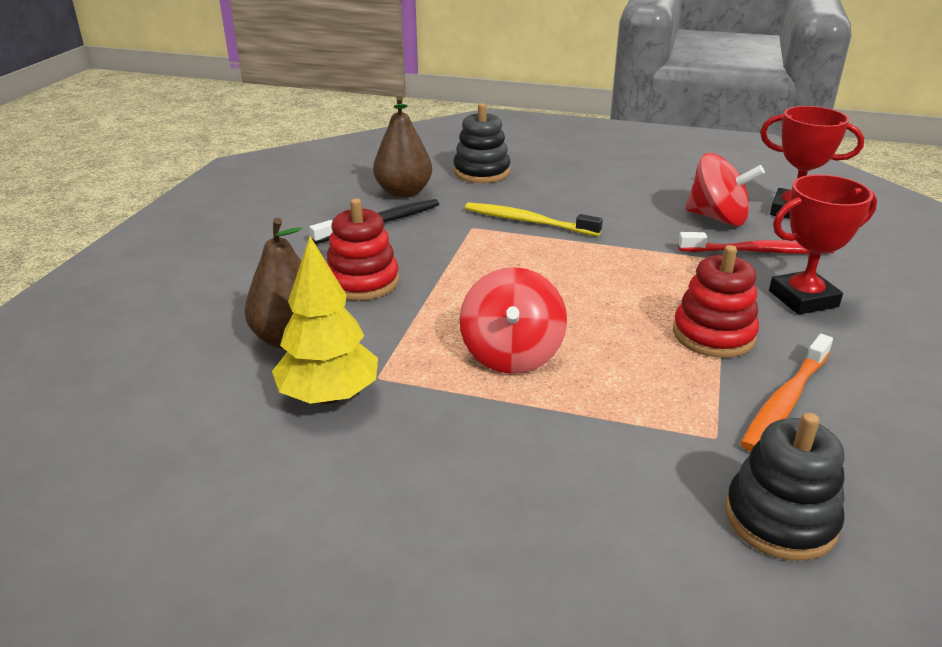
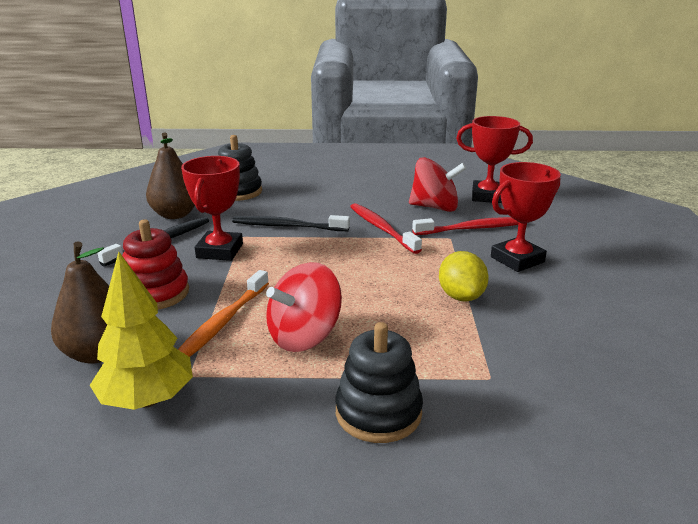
camera: 15 degrees left, 5 degrees down
red spinning top [460,267,567,374] -> red spinning top turned 60 degrees clockwise [266,262,342,352]
yellow toothbrush [465,203,603,236] -> black toothbrush [232,215,350,231]
red stacking toy [673,245,759,358] -> yellow lemon [439,251,489,302]
black stacking toy [725,413,844,561] -> black stacking toy moved to [335,322,423,443]
orange toothbrush [740,334,833,452] -> orange toothbrush moved to [178,270,269,357]
none -> red trophy [181,156,243,261]
none -> red toothbrush [350,203,422,254]

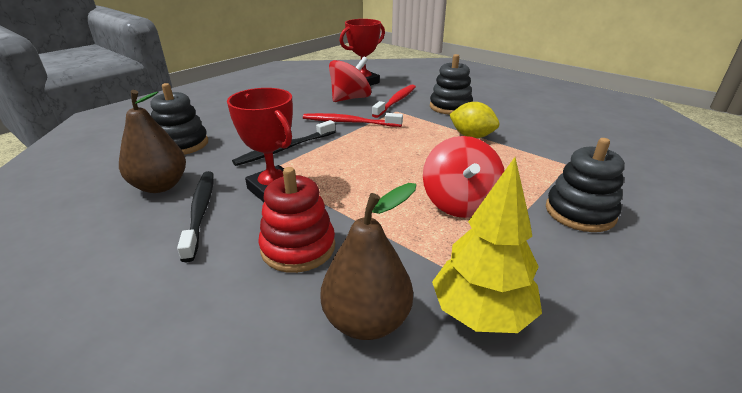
camera: 50 degrees left, 5 degrees up
orange toothbrush [178,270,269,357] -> none
red trophy [491,162,561,272] -> black stacking toy [430,54,473,115]

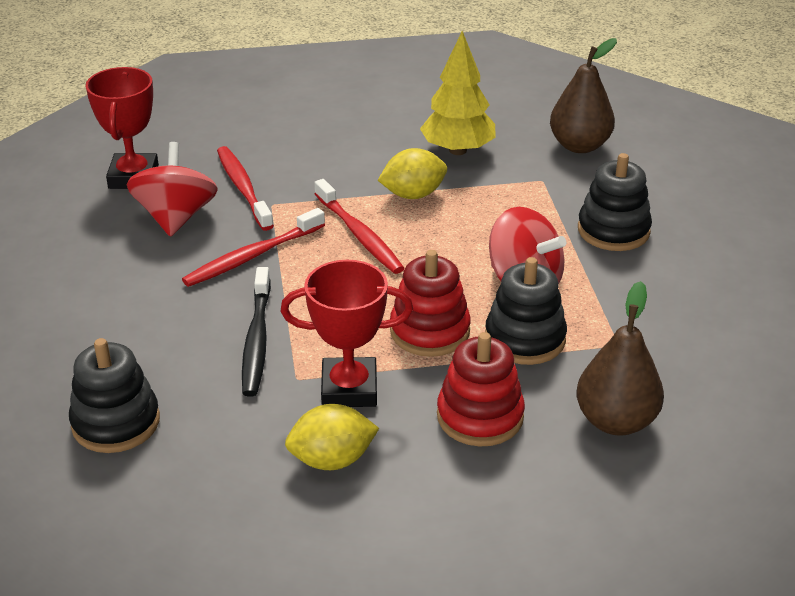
camera: 50 degrees left, 5 degrees up
brown pear [119,90,186,193] -> brown pear moved to [550,38,617,153]
black toothbrush [177,171,214,262] -> yellow lemon [285,404,379,470]
black stacking toy [430,54,473,115] -> black stacking toy moved to [485,257,567,365]
yellow tree [432,157,542,333] -> yellow tree moved to [420,31,496,155]
none -> red toothbrush [314,179,404,274]
none -> red stacking toy [390,250,471,357]

